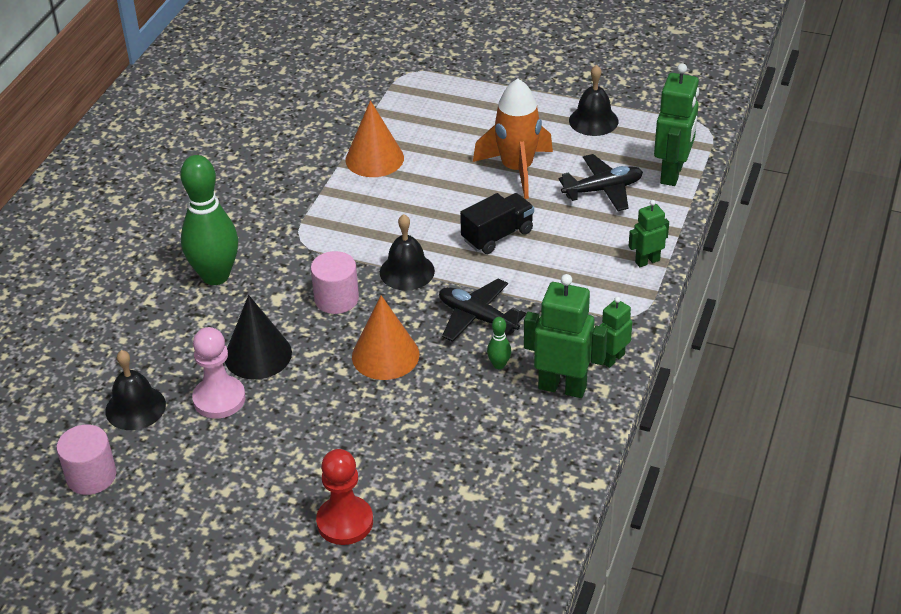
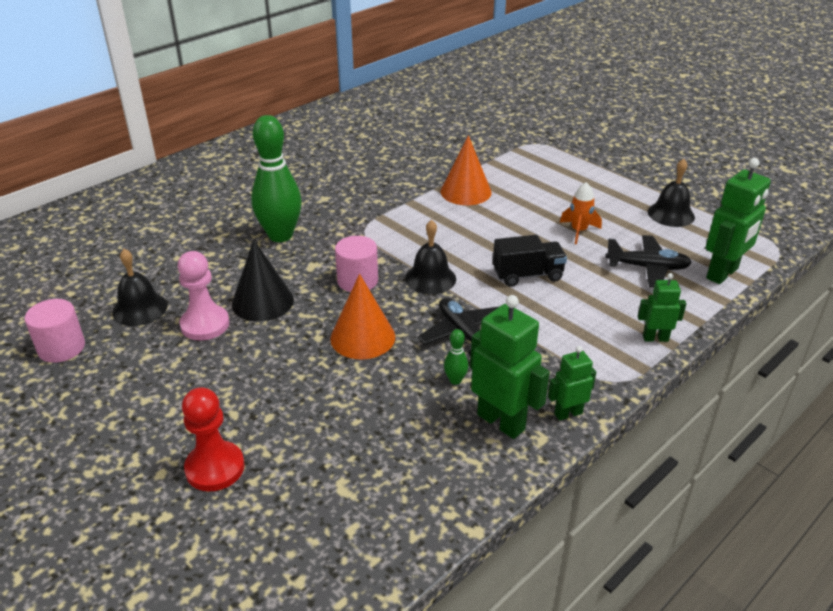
camera: 25 degrees right, 5 degrees down
orange rocket [473,78,553,199] -> orange rocket [560,182,602,244], size x0.55

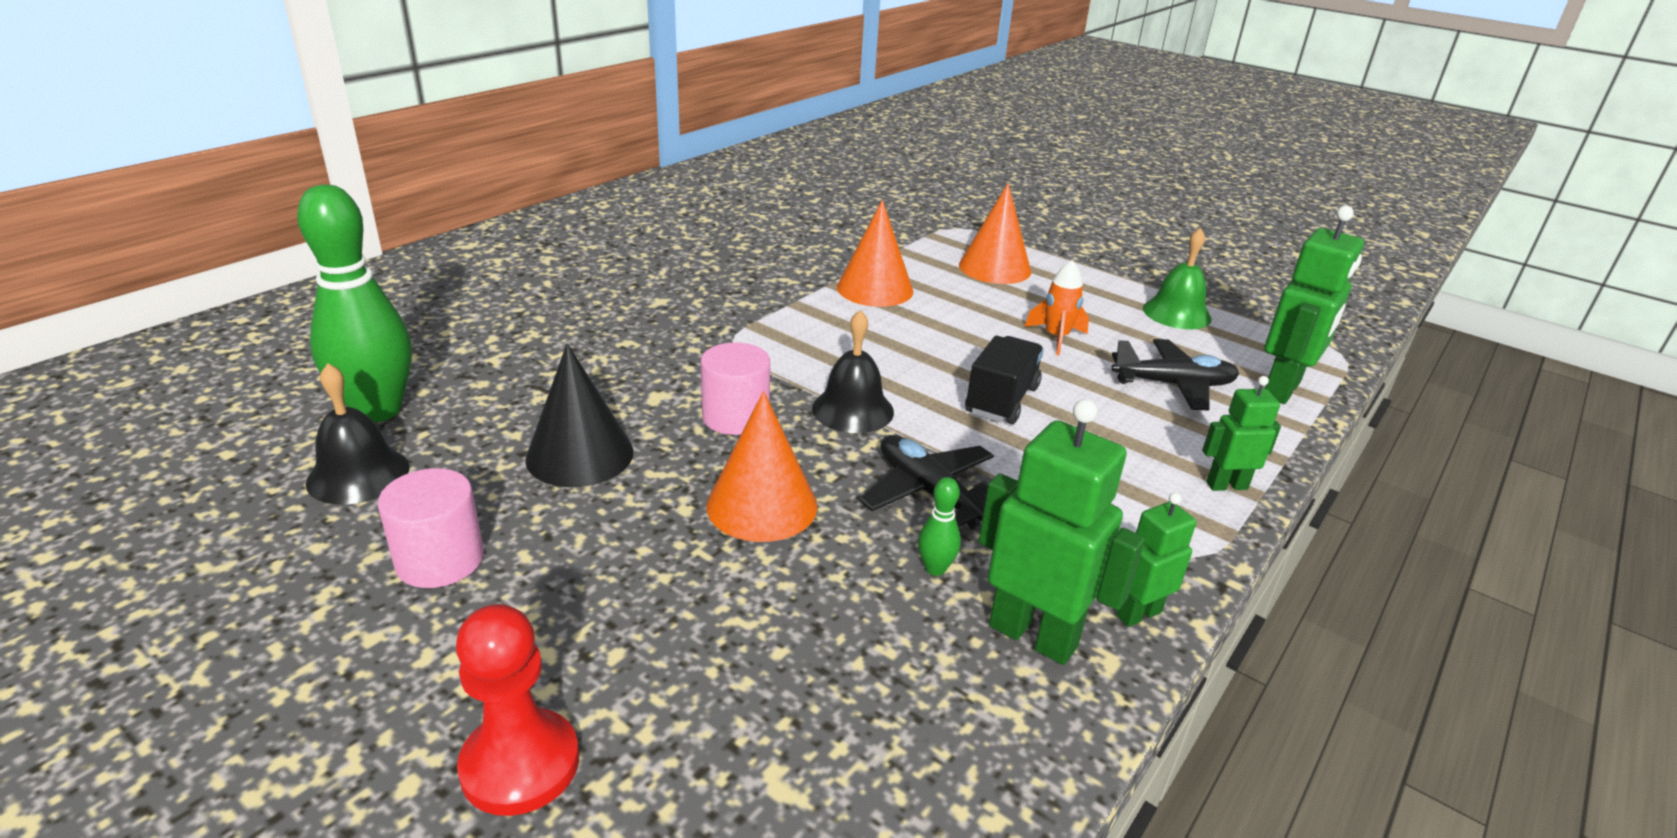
camera: 10 degrees left, 5 degrees down
pink cylinder [25,299,85,363] -> pink cylinder moved to [378,468,484,588]
pink pawn [177,251,229,340] -> none
green bowling pin [251,115,302,242] -> green bowling pin moved to [297,185,412,422]
black truck [493,235,567,287] -> black truck turned 45 degrees counterclockwise [965,336,1044,424]
black bell [648,159,695,227] -> green bell [1143,228,1212,329]
none -> orange cone [959,183,1031,284]

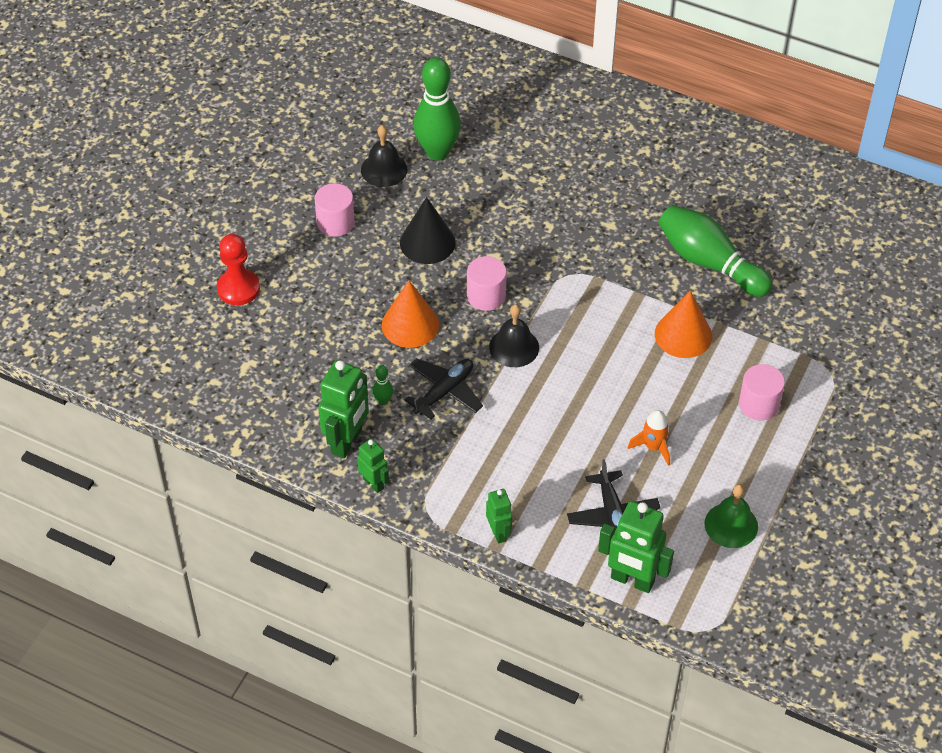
camera: 80 degrees right, 20 degrees up
orange cone [959,183,1031,284] -> pink cylinder [739,364,785,421]
black truck [965,336,1044,424] -> none
none -> green bowling pin [658,205,773,297]

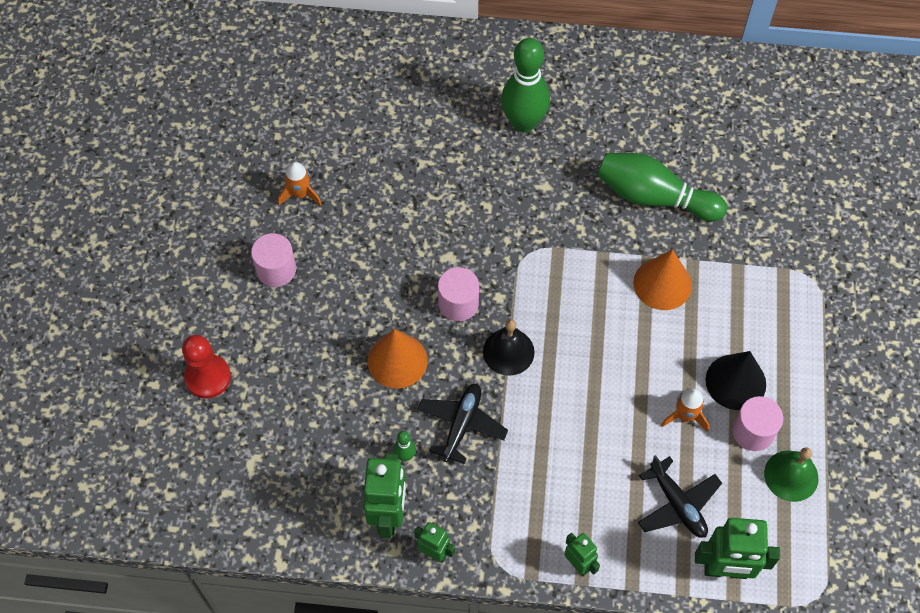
camera: 20 degrees left, 10 degrees up
black bell [361,125,407,187] -> orange rocket [278,162,322,206]
black cone [400,197,456,264] -> black cone moved to [705,351,766,410]
green bowling pin [413,57,461,160] -> green bowling pin moved to [501,38,550,132]
pink cylinder [739,364,785,421] -> pink cylinder moved to [732,396,783,451]

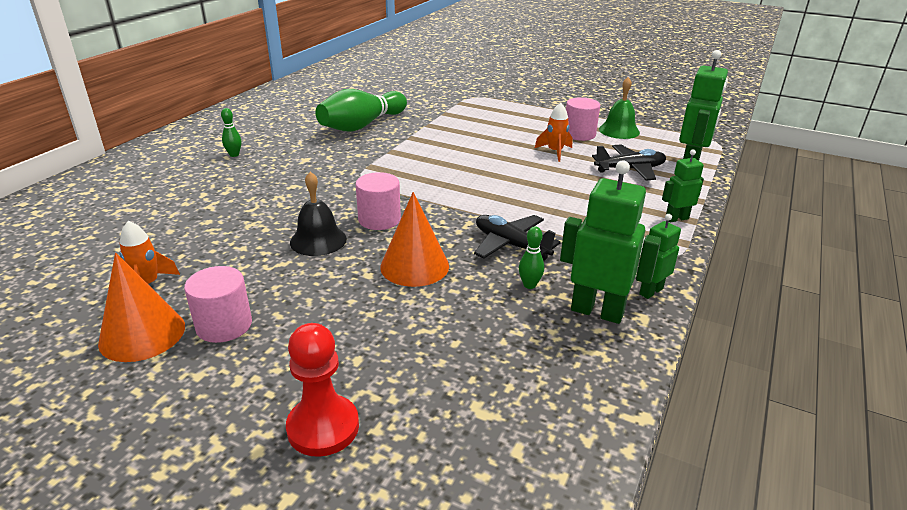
camera: 70 degrees left, 30 degrees down
black bell [483,319,535,376] -> black bell moved to [290,172,347,256]
green bowling pin [501,38,550,132] -> green bowling pin [221,108,241,157], size x0.40
orange cone [633,249,692,310] -> orange cone moved to [98,252,185,362]
black cone [705,351,766,410] -> none

